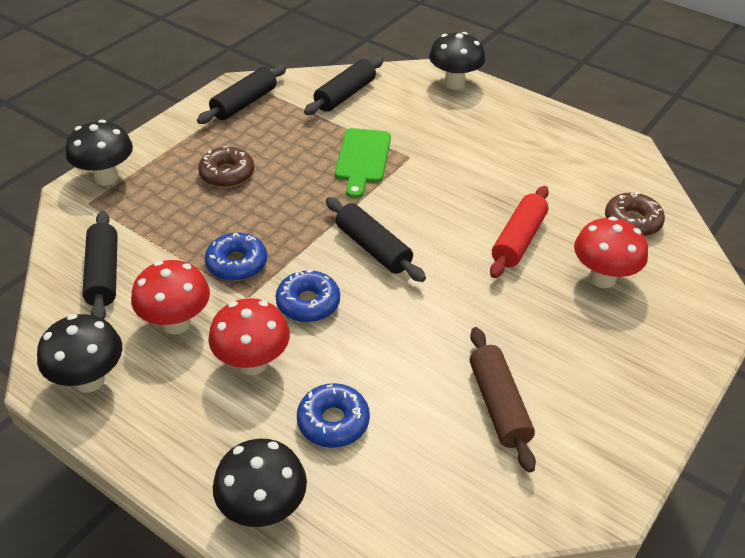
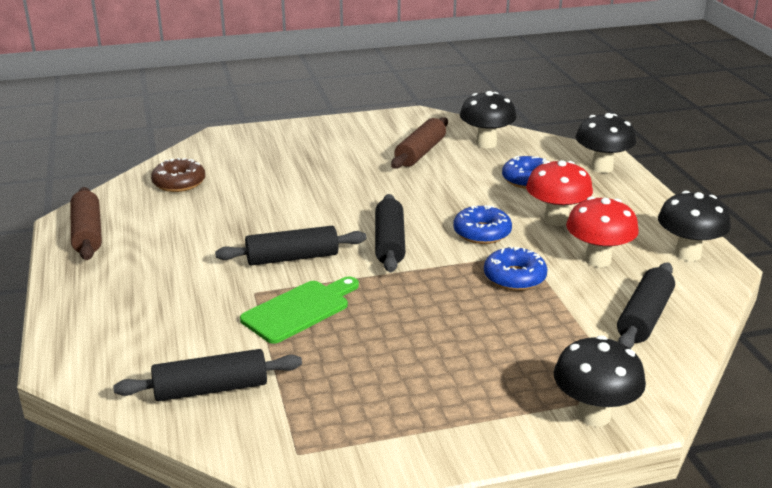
camera: 140 degrees left, 15 degrees down
black rolling pin [197,65,287,124] -> black rolling pin moved to [215,226,366,265]
brown donut [198,146,254,188] -> none
black mushroom [429,32,485,90] -> black mushroom moved to [460,91,517,148]
red rolling pin [490,186,549,278] -> none
red mushroom [574,217,648,288] -> none
none -> brown rolling pin [70,187,102,260]

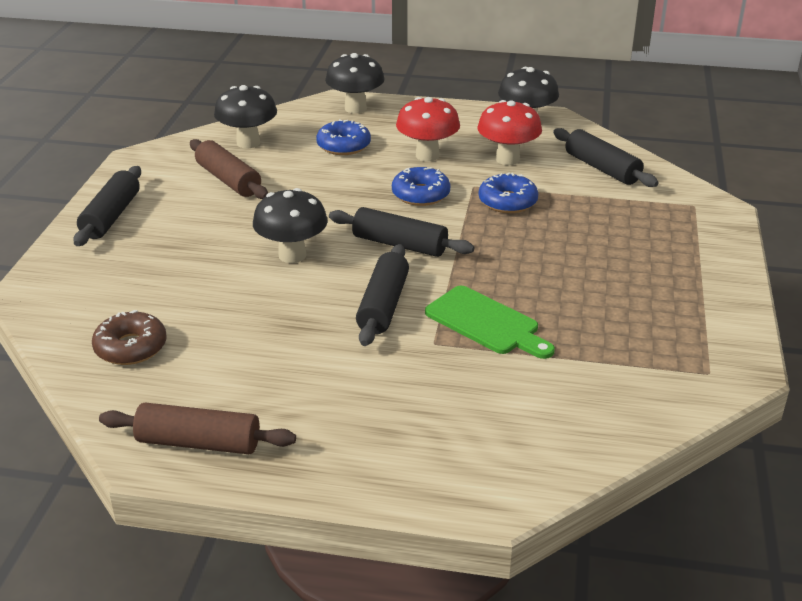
camera: 65 degrees left, 5 degrees up
black rolling pin [113,349,302,401] -> black rolling pin moved to [73,166,141,246]
green cutting board [240,276,359,344] -> green cutting board turned 150 degrees clockwise [425,286,555,359]
black mushroom [554,335,646,427] -> black mushroom moved to [253,188,328,263]

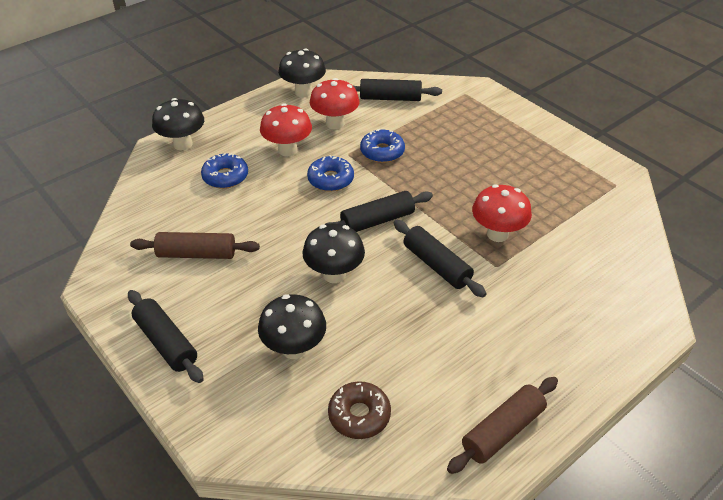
camera: 50 degrees left, 10 degrees up
black mushroom [214,85,277,148] -> black mushroom moved to [258,294,326,359]
green cutting board [425,286,555,359] -> red mushroom [472,184,532,242]

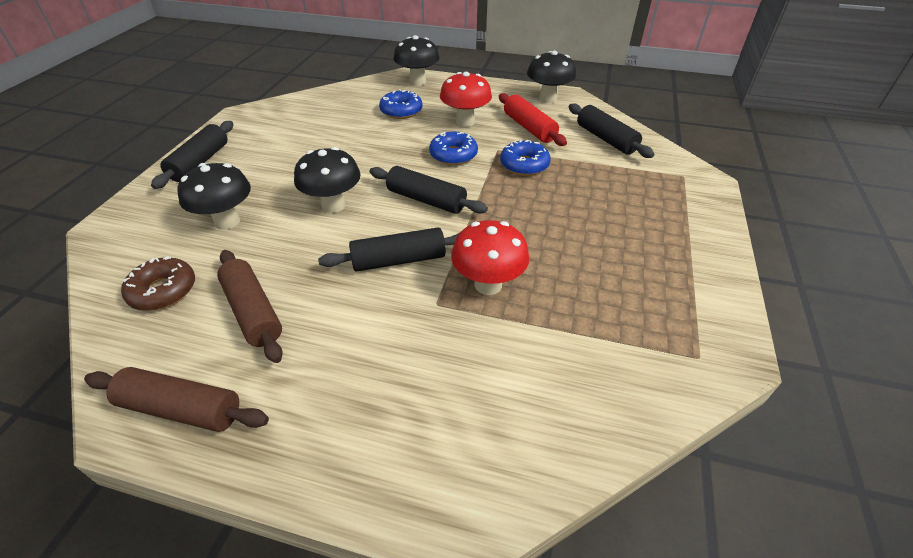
camera: 55 degrees right, 0 degrees up
brown rolling pin [130,232,260,259] -> brown rolling pin moved to [217,250,283,363]
red mushroom [310,78,360,129] -> red rolling pin [499,93,567,146]
black rolling pin [393,220,487,298] -> black rolling pin turned 60 degrees clockwise [318,228,459,272]

